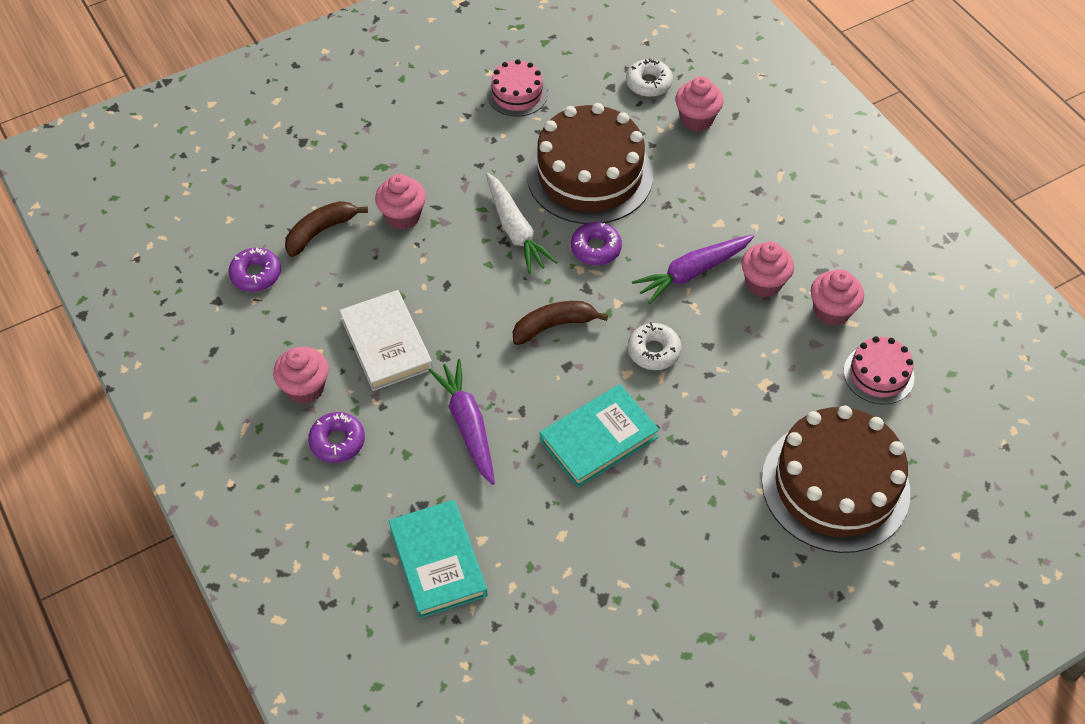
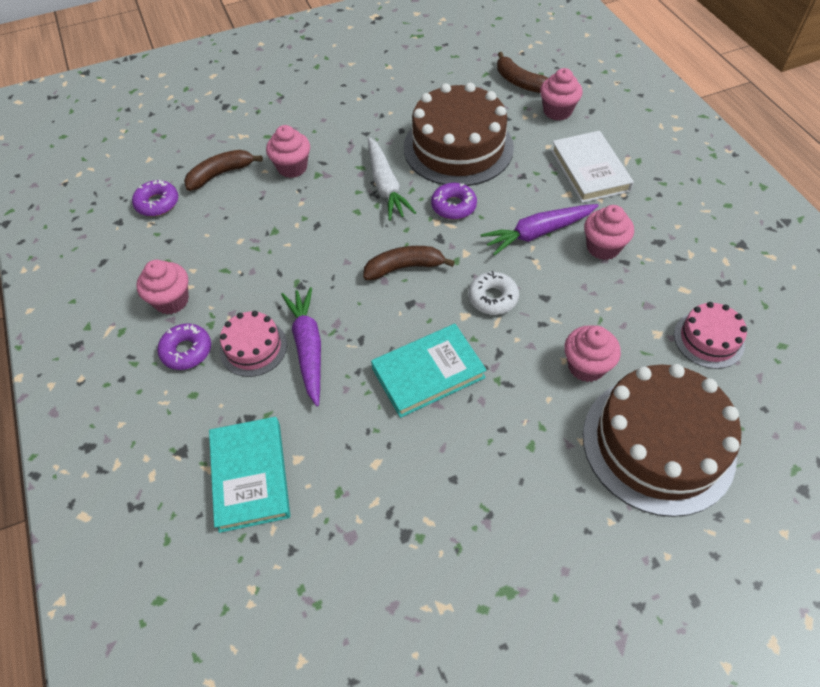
camera: 10 degrees right, 0 degrees up
white book [339,290,433,391] -> white book moved to [551,131,634,203]
pink cake [487,59,548,117] -> pink cake moved to [220,311,287,377]
white donut [626,59,673,97] -> brown banana [497,52,548,93]
pink cupcake [811,270,864,326] -> pink cupcake moved to [564,325,621,382]

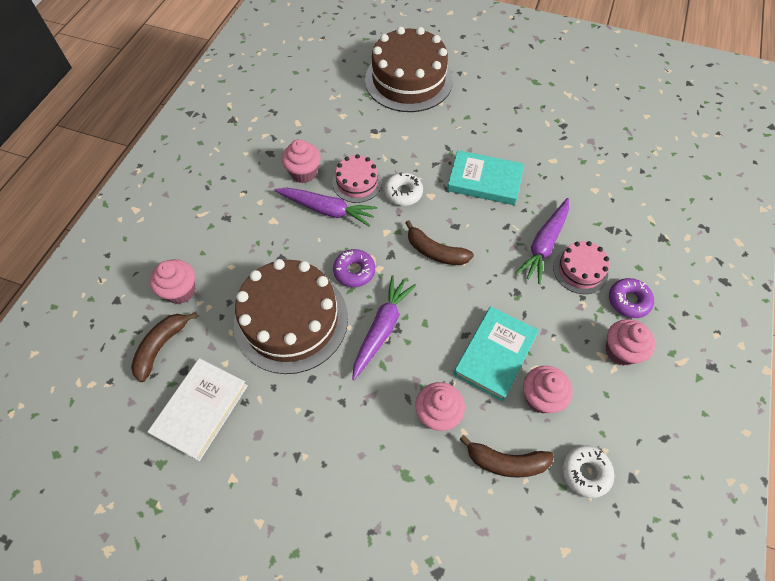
camera: 140 degrees left, 5 degrees up
purple donut [132,180,178,216] -> white donut [562,445,614,498]
turquoise book [209,417,290,533] -> turquoise book moved to [453,306,539,402]
white carrot [368,137,416,221] -> purple carrot [352,275,416,380]
brown banana [497,52,548,93] -> brown banana turned 150 degrees counterclockwise [131,312,197,382]
white book [551,131,634,203] -> white book moved to [148,358,248,461]
pink cupcake [564,325,621,382] -> pink cupcake moved to [523,366,573,413]
pink cake [674,302,747,369] -> pink cake moved to [333,154,382,203]

